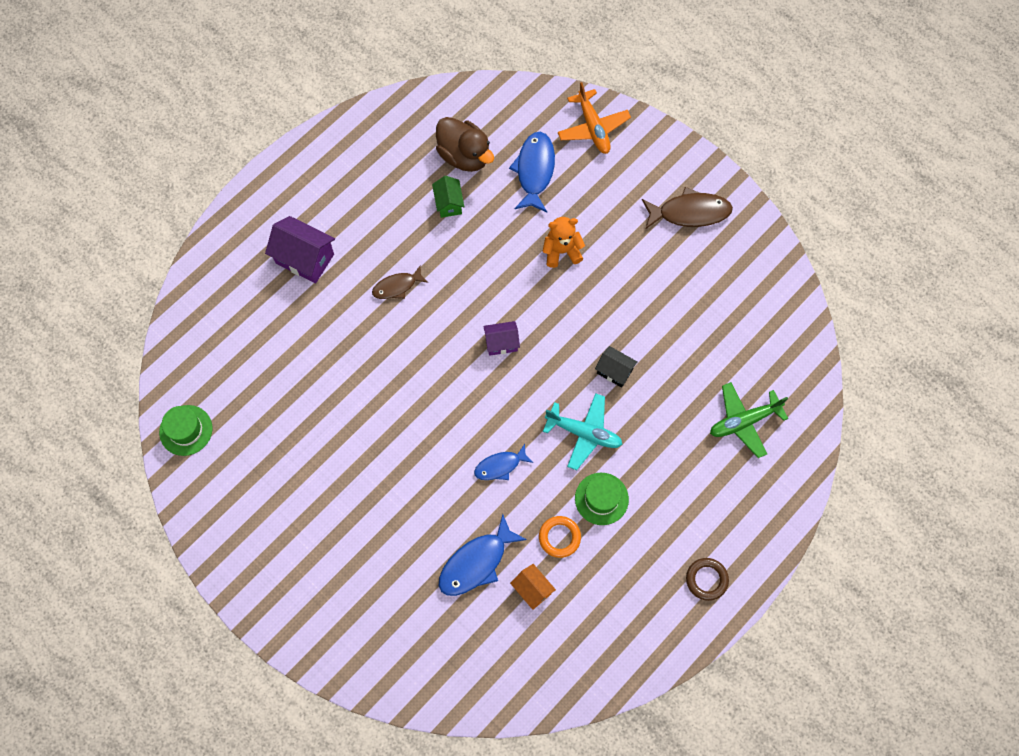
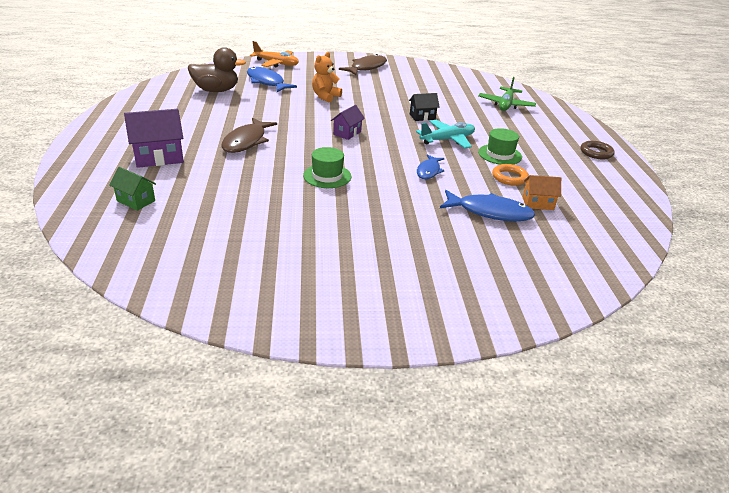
camera: 50 degrees left, 35 degrees down
green hat [159,405,212,456] -> green hat moved to [303,147,352,188]
brown fish [372,266,428,299] -> brown fish [221,118,277,153], size x1.62
green house [432,176,464,218] -> green house moved to [109,167,156,211]
blue fish [439,514,527,596] -> blue fish turned 75 degrees counterclockwise [440,190,535,221]

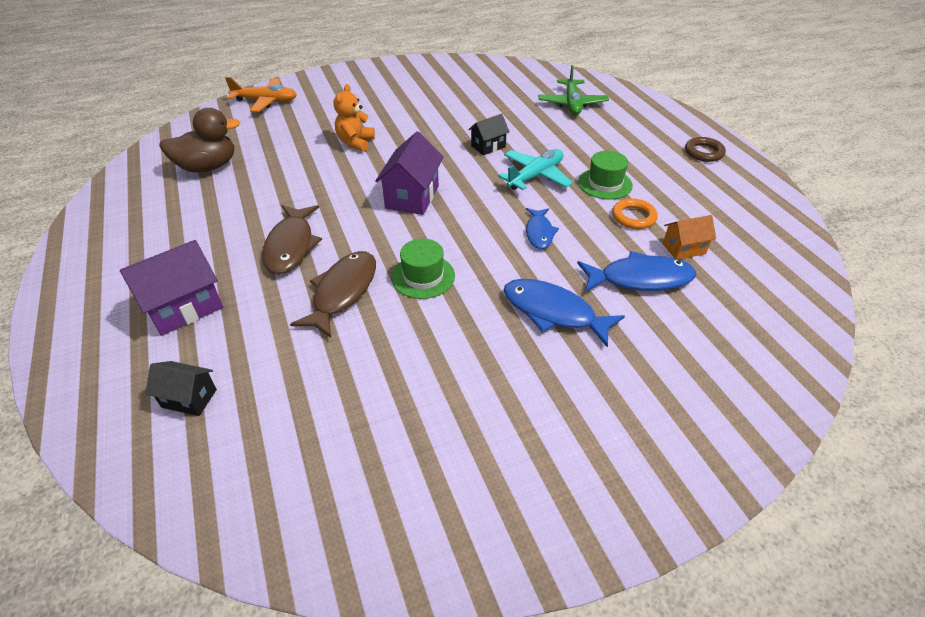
camera: 15 degrees left, 10 degrees up
green house [109,167,156,211] -> black house [146,361,217,416]
blue fish [247,67,297,92] -> blue fish moved to [503,279,625,347]
purple house [331,105,365,140] -> purple house [375,131,444,215], size x1.68
brown fish [339,54,387,75] -> brown fish moved to [290,251,376,338]

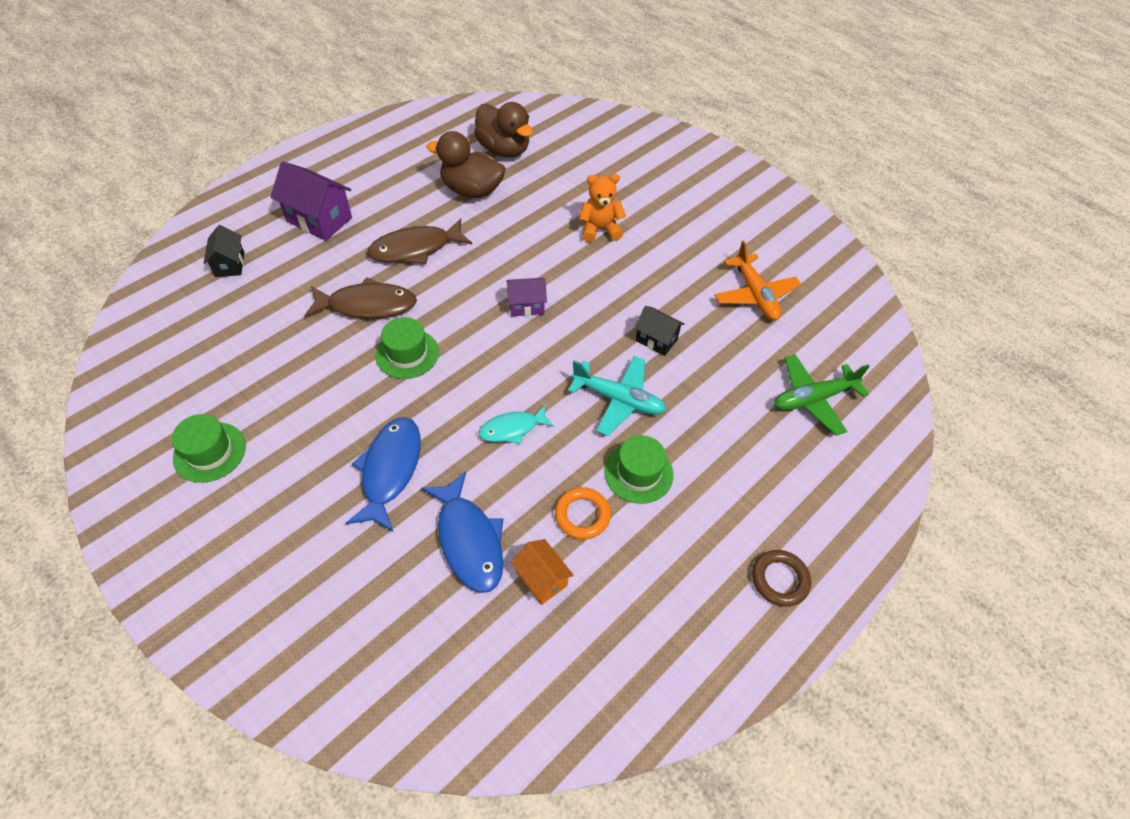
camera: 65 degrees right, 10 degrees up
orange plane [225,77,297,112] -> orange plane moved to [714,241,801,320]
purple house [375,131,444,215] -> purple house [506,278,547,316], size x0.60
blue fish [526,208,559,249] -> turquoise fish [479,405,554,444]
none -> green hat [172,414,246,483]
none -> brown duck [427,131,506,198]

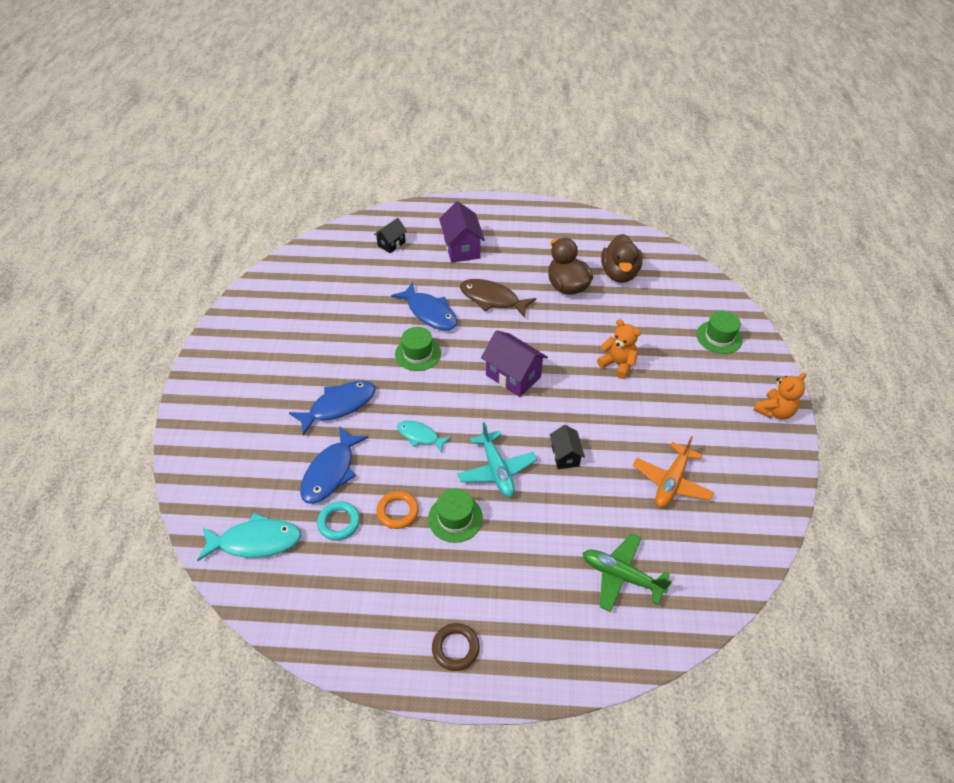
camera: 50 degrees right, 5 degrees down
green hat [172,414,246,483] -> green hat moved to [697,311,743,354]
brown fish [304,277,417,319] -> blue fish [391,282,457,330]
purple house [506,278,547,316] -> purple house [481,330,548,397], size x1.68
orange house [511,539,574,605] -> turquoise ring [317,501,360,540]
none -> turquoise fish [197,513,301,561]
none -> orange teddy bear [753,373,806,419]

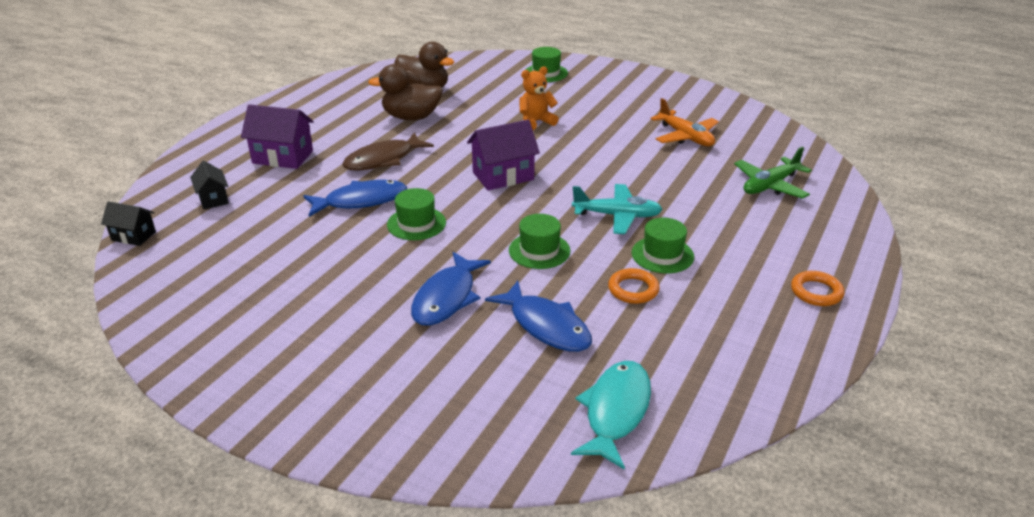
camera: 65 degrees left, 15 degrees down
blue fish [289,381,376,436] -> blue fish turned 150 degrees counterclockwise [411,252,491,326]
turquoise ring [317,501,360,540] -> none
turquoise fish [397,420,451,453] -> green hat [509,214,570,269]
brown ring [432,623,480,671] -> orange ring [791,271,845,306]
black house [550,425,585,469] -> black house moved to [101,201,156,246]
orange teddy bear [753,373,806,419] -> none

